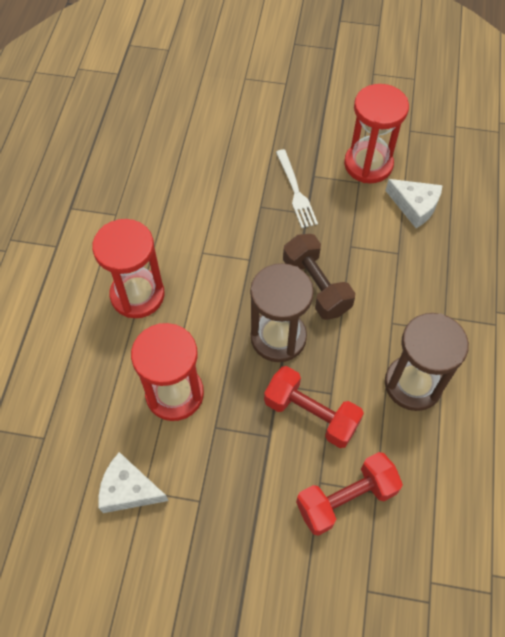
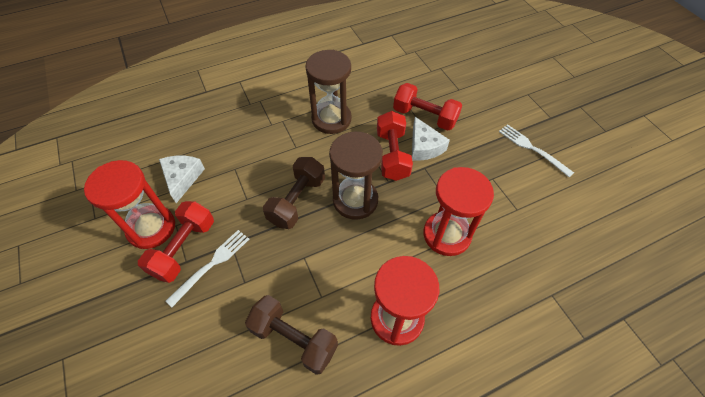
camera: 125 degrees left, 5 degrees down
white cheese [98,452,168,513] -> white cheese moved to [412,117,450,161]
none -> red dumbbell [138,201,214,283]
none -> brown dumbbell [245,295,338,375]
none -> white fork [499,124,574,177]

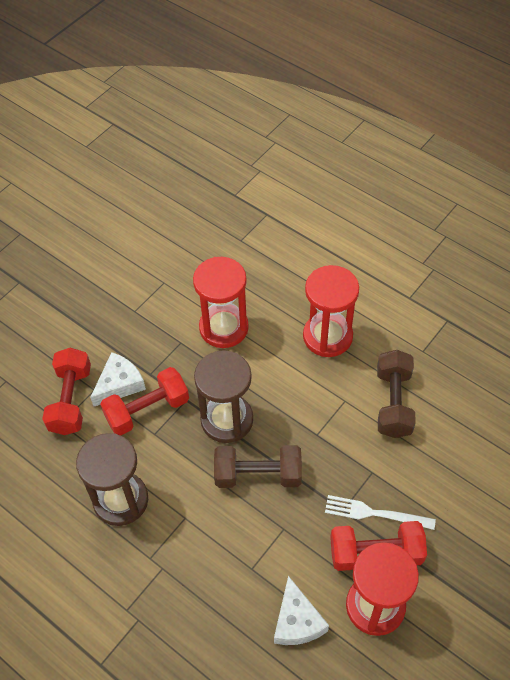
camera: 115 degrees left, 0 degrees up
white cheese [159,155,205,203] -> white cheese turned 75 degrees counterclockwise [274,576,329,645]
white fork [499,124,574,177] -> none

